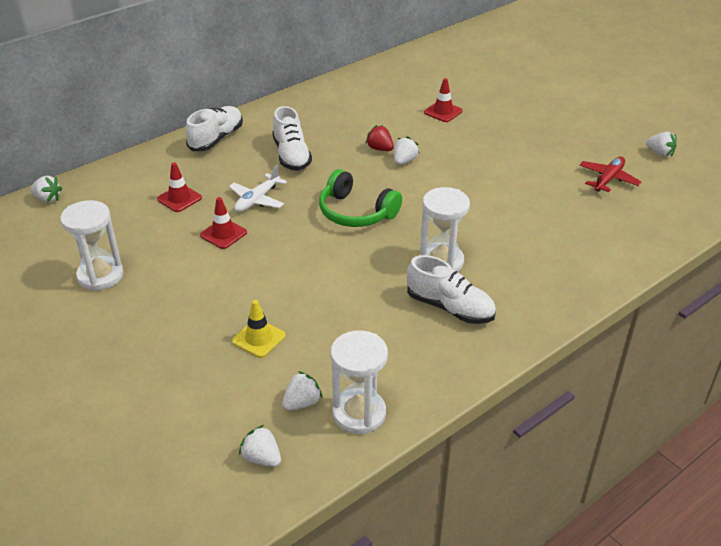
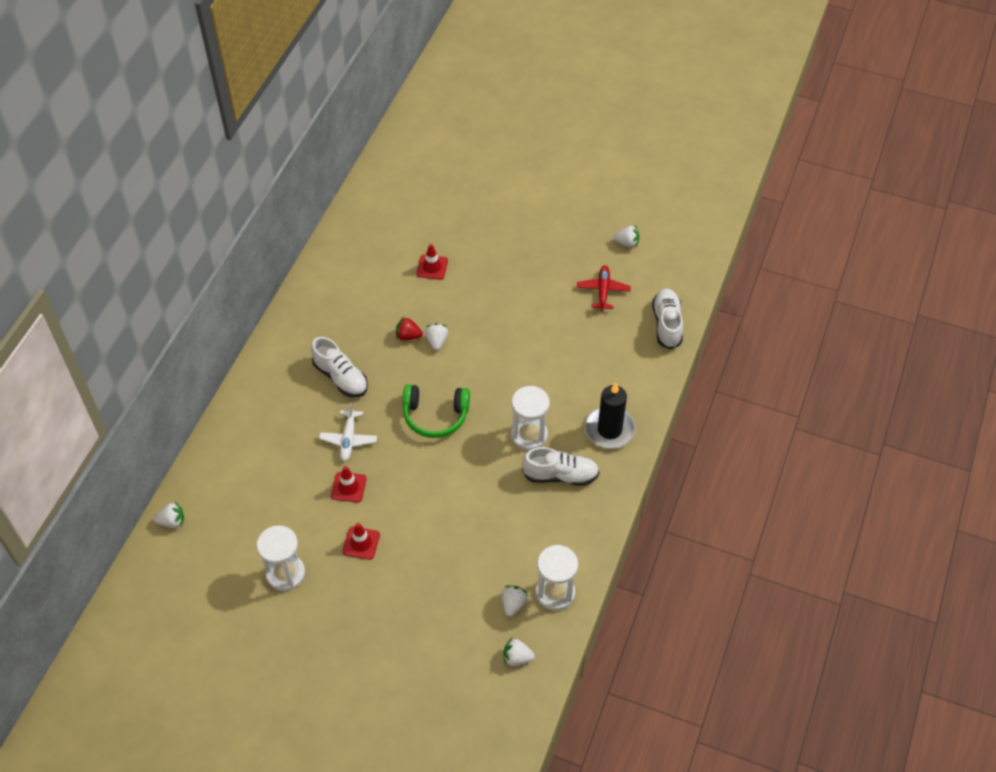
camera: 30 degrees left, 15 degrees up
red traffic cone [157,163,202,212] -> red traffic cone moved to [342,523,380,560]
white shoe [186,106,243,151] -> white shoe moved to [652,288,683,349]
yellow traffic cone [232,300,286,358] -> none
none -> black candle [585,382,636,449]

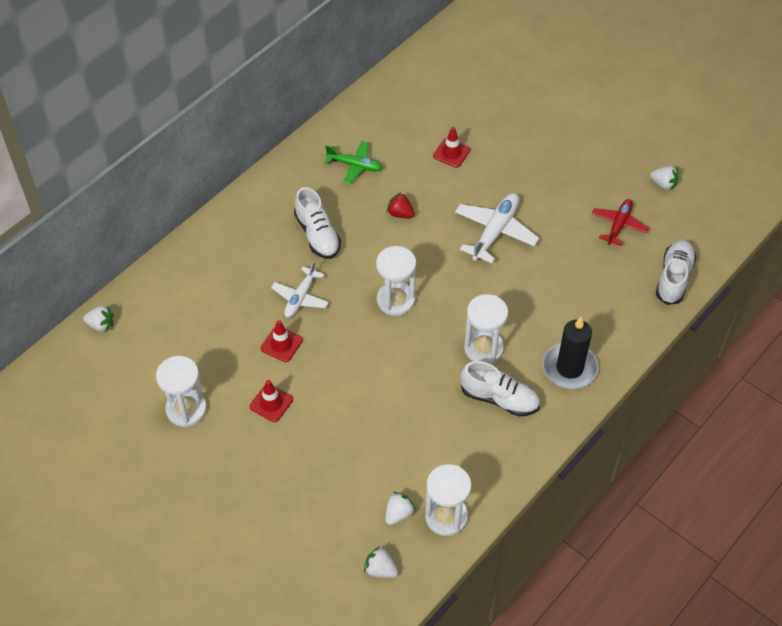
camera: 20 degrees right, 0 degrees up
green headphones [403,384,470,438] -> white hourglass [376,246,416,316]
white strawberry [425,323,448,350] -> none
none -> green plane [324,141,383,184]
none -> white plane [455,193,539,263]

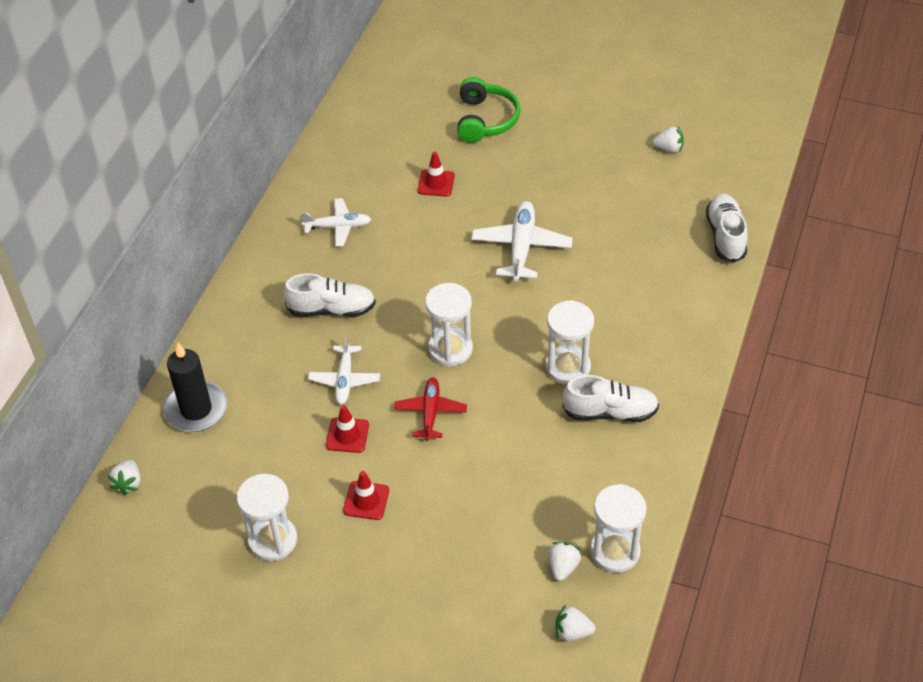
camera: 20 degrees left, 5 degrees down
white strawberry [83,305,114,332] -> white strawberry turned 105 degrees clockwise [107,460,140,495]
white shoe [294,187,341,259] -> white shoe turned 45 degrees counterclockwise [283,273,376,317]
green plane [324,141,383,184] -> white plane [300,198,371,247]
red strawberry [387,192,415,218] -> none
black candle [543,317,598,389] -> black candle moved to [163,342,227,432]
red plane [592,199,649,246] -> red plane moved to [394,378,467,441]
none -> green headphones [457,77,521,143]

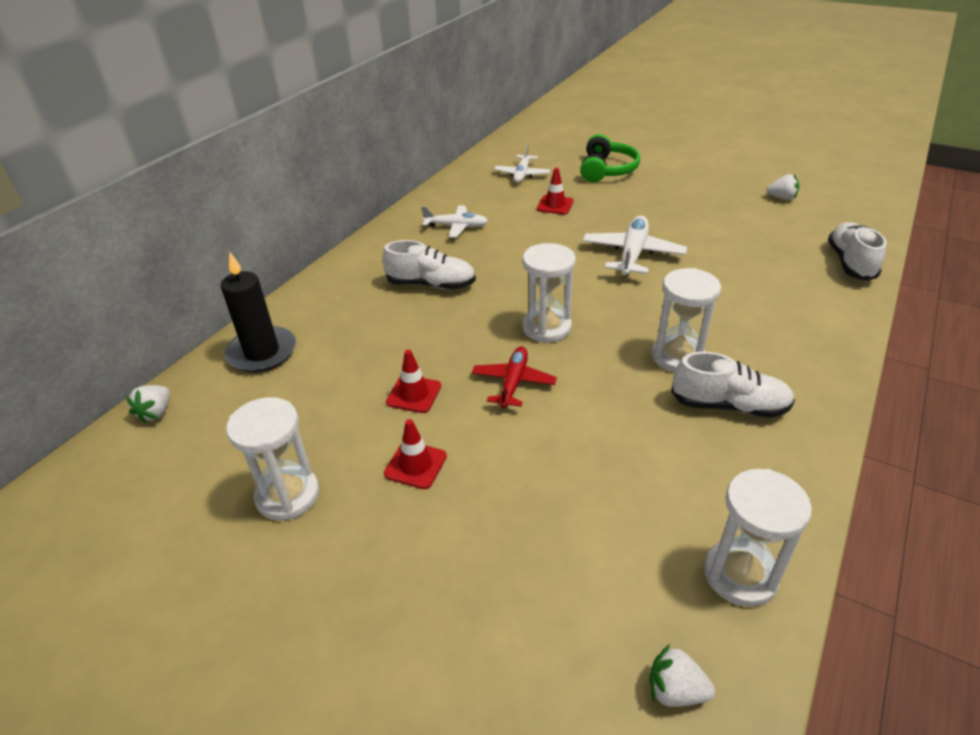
camera: 10 degrees right, 10 degrees down
white plane [308,334,380,404] -> white plane moved to [494,144,550,183]
white strawberry [548,542,581,581] -> none

